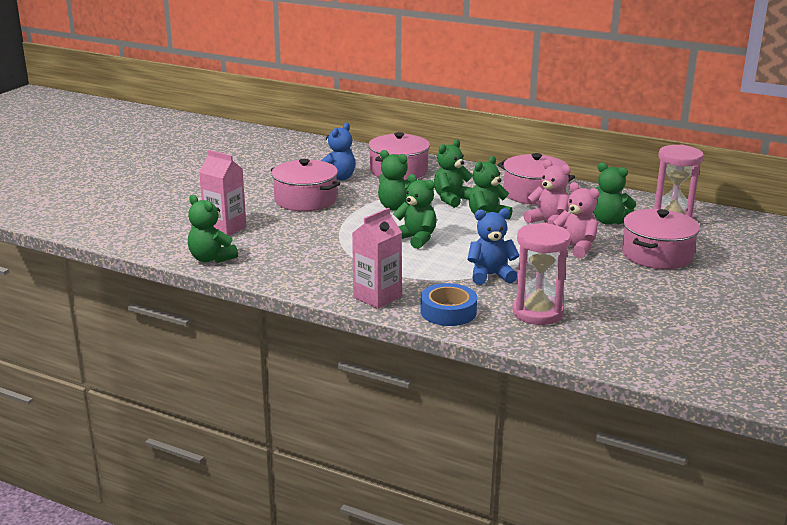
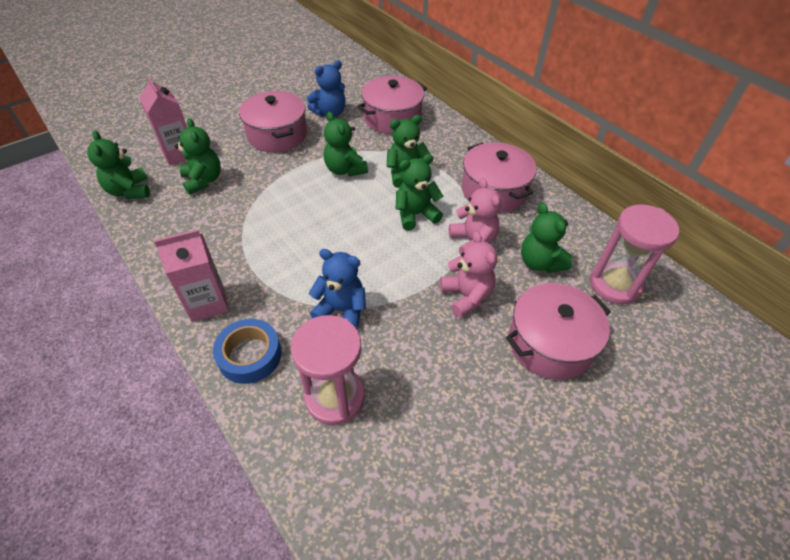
camera: 25 degrees right, 25 degrees up
green teddy bear [393,174,437,249] -> green teddy bear moved to [175,118,221,195]

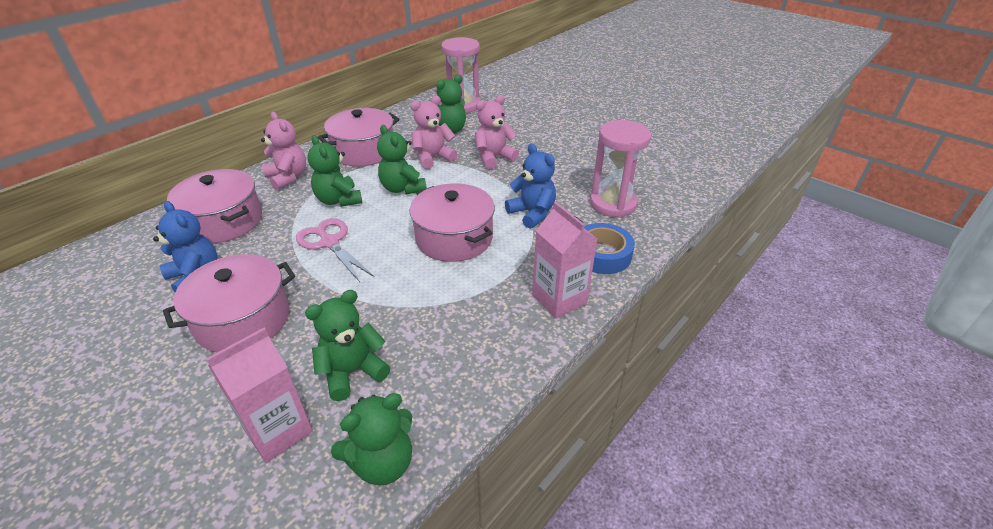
camera: 100 degrees left, 10 degrees down
blue teddy bear [309,249,366,330] -> blue teddy bear turned 135 degrees clockwise [505,144,556,229]
green teddy bear [324,112,368,177] -> pink scissors [296,218,374,282]
pink pot [506,283,611,380] -> pink pot moved to [410,183,495,262]
none -> pink teddy bear [261,112,306,190]

